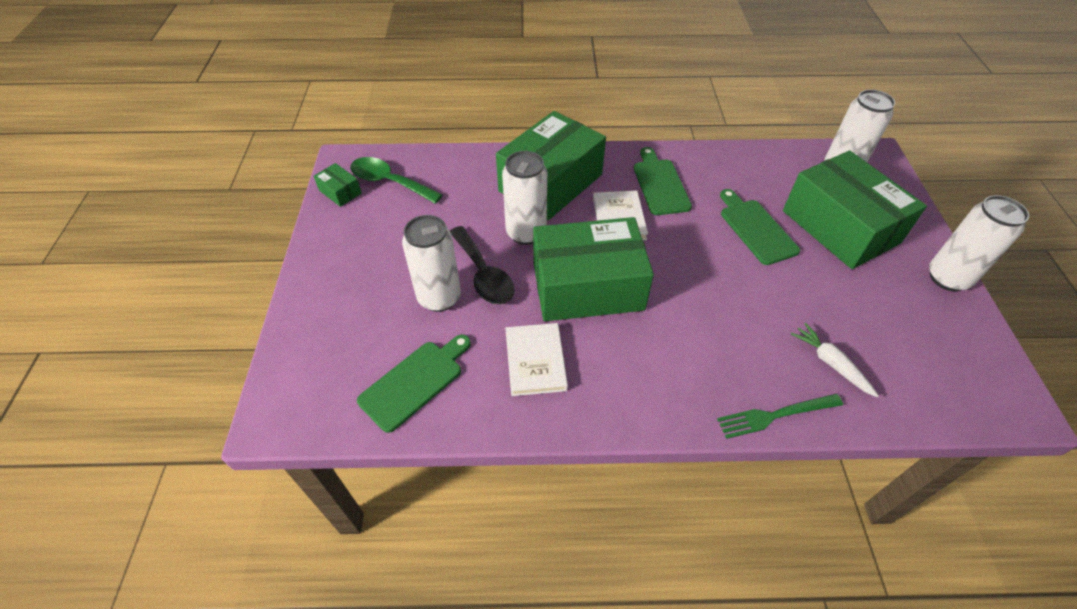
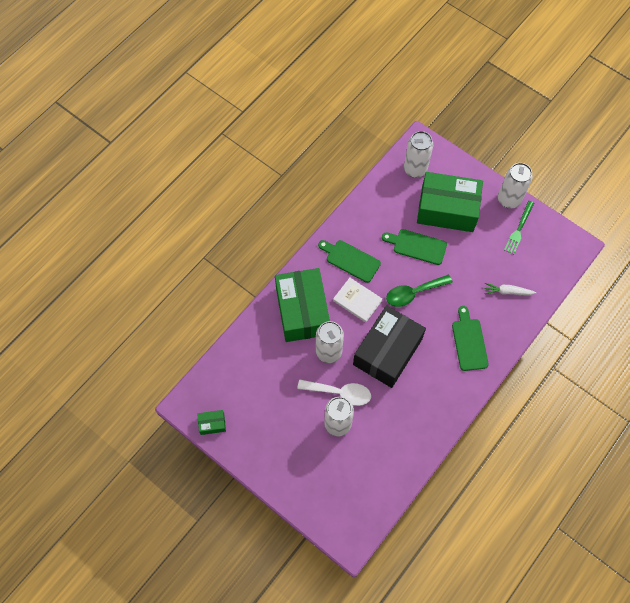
camera: 50 degrees left, 15 degrees up
green spoon [350,157,443,204] -> green spoon moved to [386,275,453,307]
green cutting board [357,334,471,433] -> green cutting board moved to [452,306,489,371]
black spoon [450,226,514,305] -> white spoon [297,380,371,406]
white book [505,323,568,396] -> none
green box [533,217,654,321] -> black box [353,305,426,388]
green fork [717,394,843,439] -> green fork moved to [504,201,534,254]

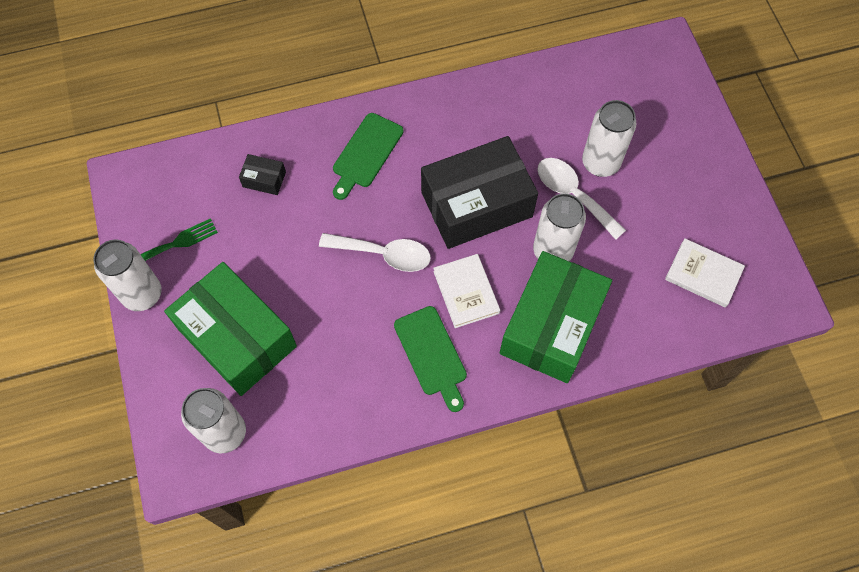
camera: 145 degrees left, 0 degrees up
green box [197,410,226,435] -> none
green cutting board [382,229,447,265] -> none
green spoon [386,275,453,307] -> white spoon [319,233,431,272]
white carrot [484,283,536,295] -> black box [239,154,286,195]
none -> white book [665,238,745,308]

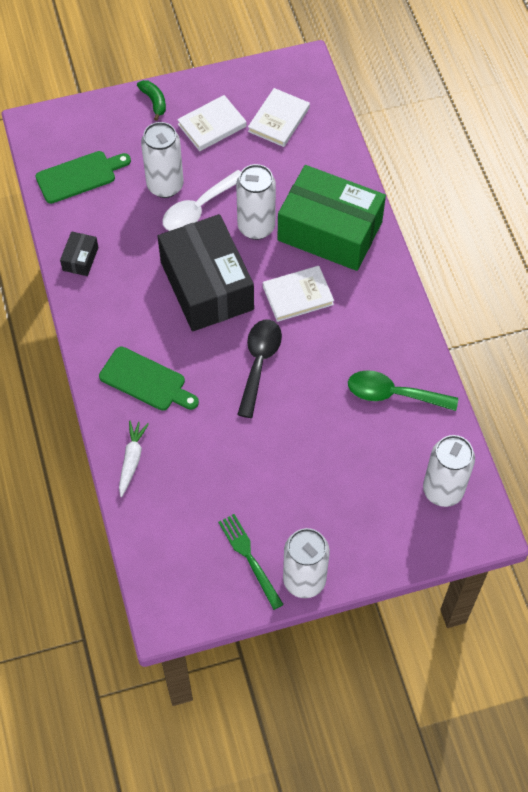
camera: 90 degrees left, 5 degrees down
green box [164,262,297,396] -> none
black box [239,154,286,195] -> black box moved to [60,231,98,276]
white spoon [319,233,431,272] -> black spoon [237,320,282,418]
green cutting board [394,306,467,412] -> green cutting board moved to [36,151,131,204]
none -> white carrot [119,421,149,497]
none -> green banana [137,80,166,121]
none -> white book [177,95,247,151]
none -> green spoon [348,370,458,411]

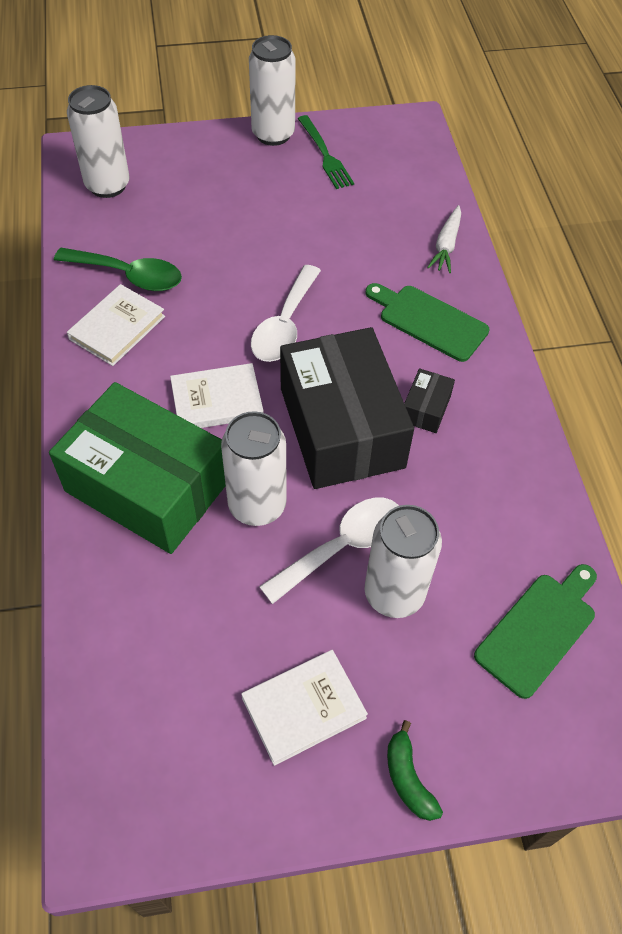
camera: 175 degrees left, 5 degrees down
green cutting board [36,151,131,204] -> green cutting board turned 150 degrees clockwise [474,564,597,699]
black box [60,231,98,276] -> black box moved to [404,368,455,433]
black spoon [237,320,282,418] -> white spoon [251,265,321,362]
white book [248,88,310,147] -> white book moved to [67,284,165,366]

